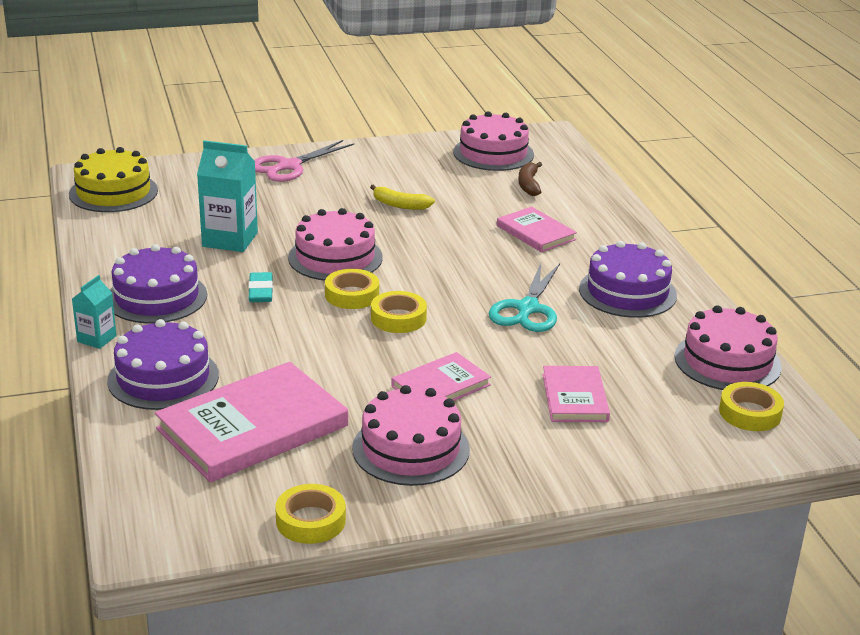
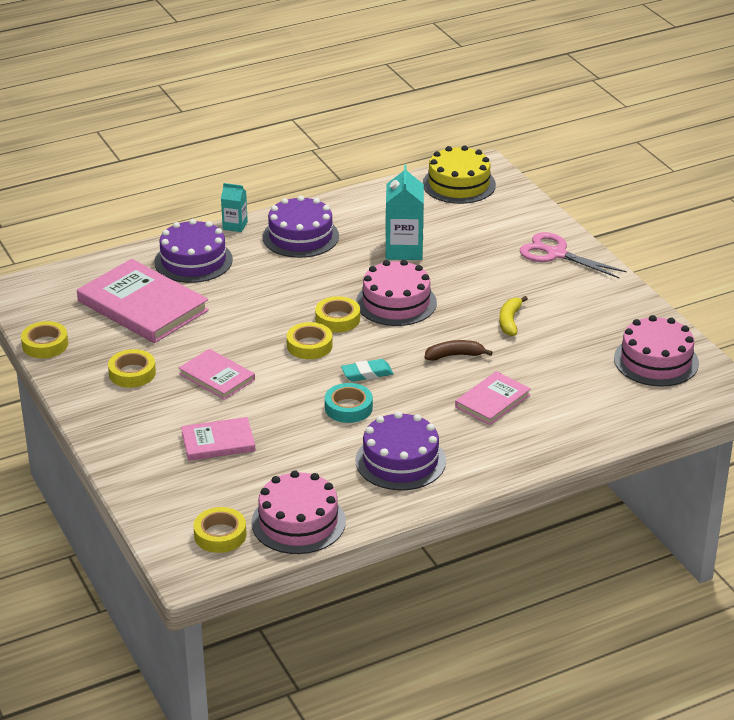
camera: 80 degrees right, 5 degrees up
turquoise eraser [248,272,273,302] -> turquoise eraser moved to [341,359,393,382]
pink cake [352,385,470,486] -> yellow tape [108,349,156,388]
turquoise scissors [488,263,560,332] -> turquoise tape [325,383,373,423]
brown banana [518,162,542,196] -> brown banana moved to [425,340,493,361]

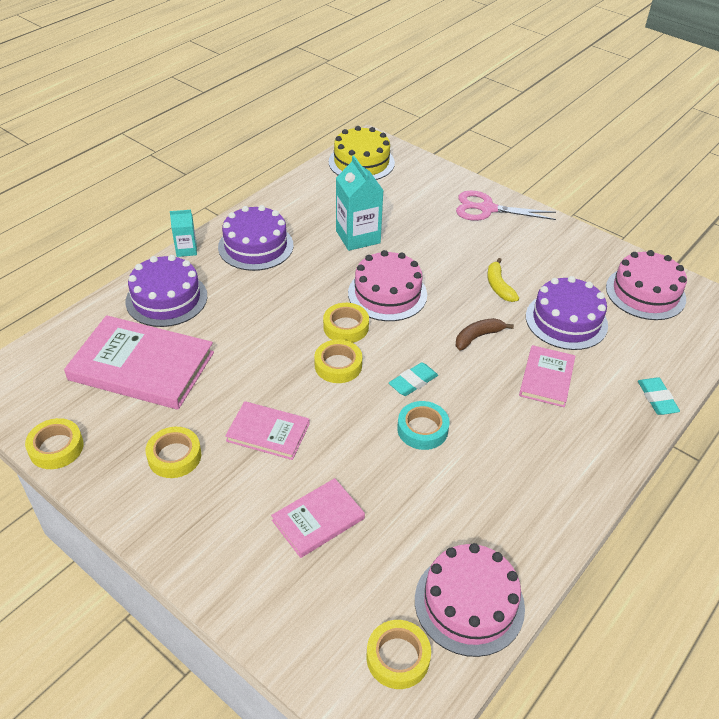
camera: 25 degrees left, 10 degrees up
purple cake [356,411,446,490] -> purple cake moved to [526,276,608,350]
none -> turquoise eraser [638,377,680,415]

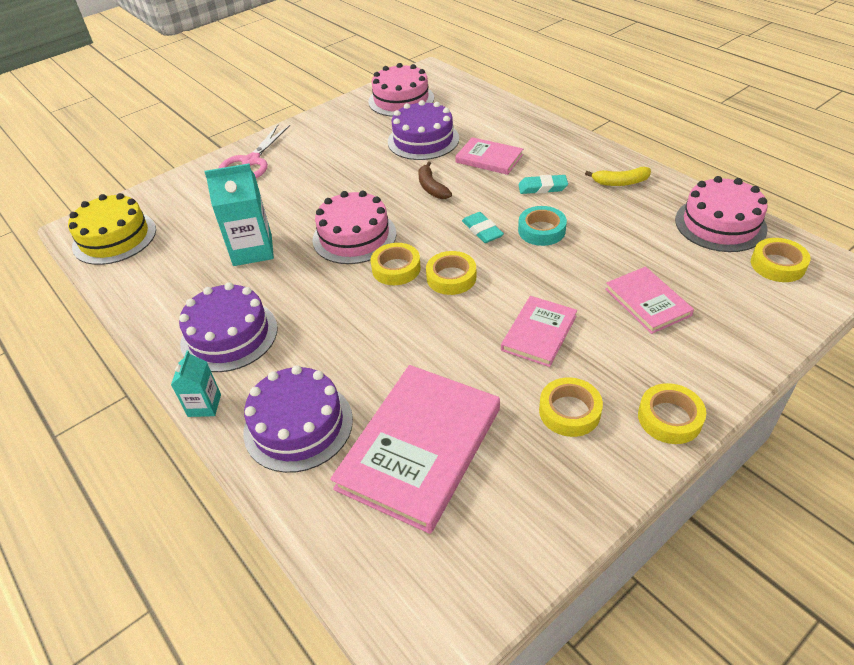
camera: 75 degrees left, 0 degrees up
yellow tape [25,418,84,469] -> yellow tape moved to [638,383,706,444]
yellow banana [487,258,519,302] -> yellow banana moved to [585,167,651,186]
turquoise eraser [638,377,680,415] -> turquoise eraser moved to [518,175,568,194]

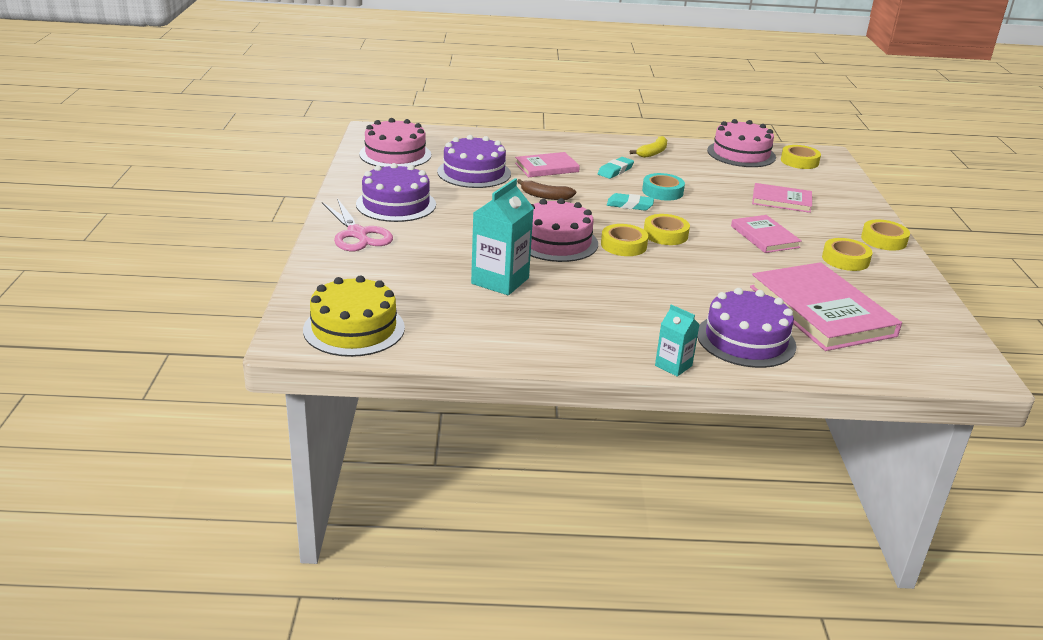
camera: 55 degrees left, 15 degrees down
purple cake [179,283,278,372] -> purple cake moved to [356,163,436,222]

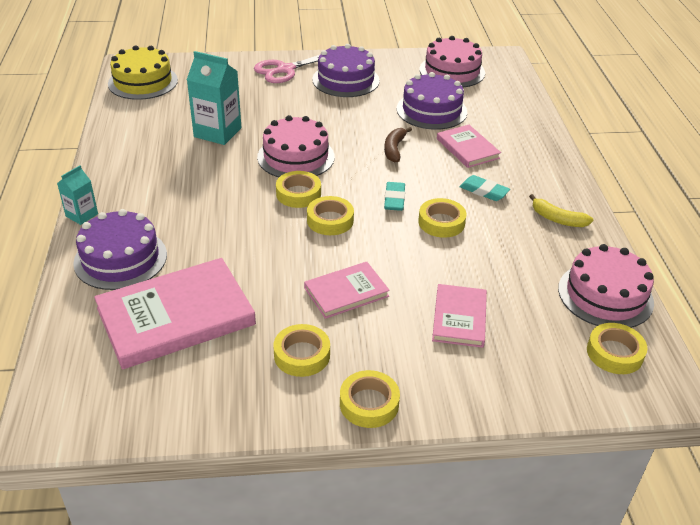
camera: 85 degrees right, 10 degrees up
turquoise tape [642,173,685,201] -> yellow tape [418,198,467,238]

